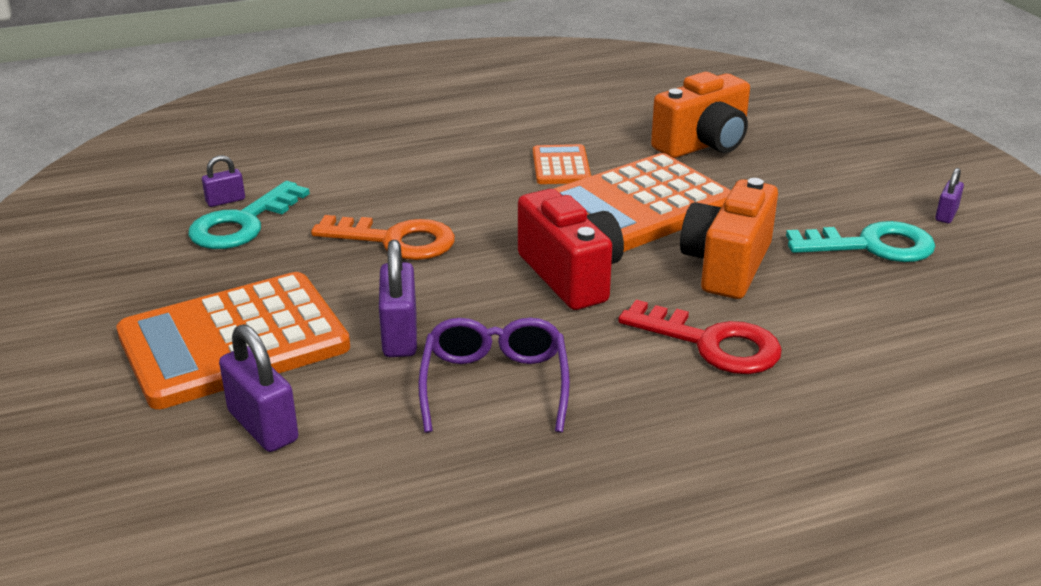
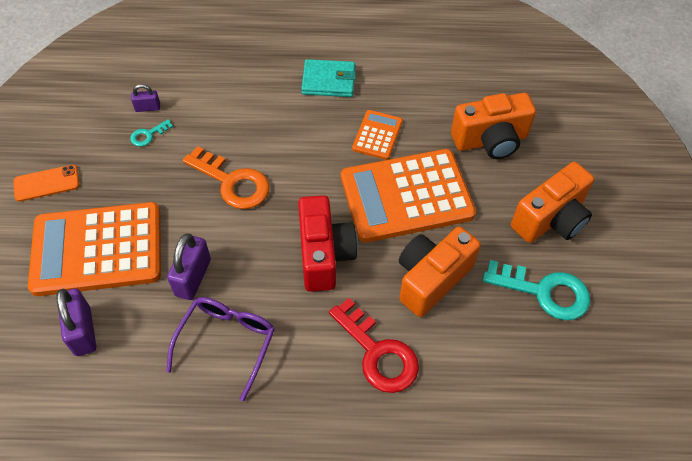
camera: 20 degrees right, 25 degrees up
turquoise key [188,181,310,249] -> turquoise key [130,119,173,146], size x0.47
purple padlock [935,168,964,223] -> none
none -> orange phone [13,165,80,202]
none -> turquoise wallet [301,59,356,97]
none -> orange camera [511,162,594,243]

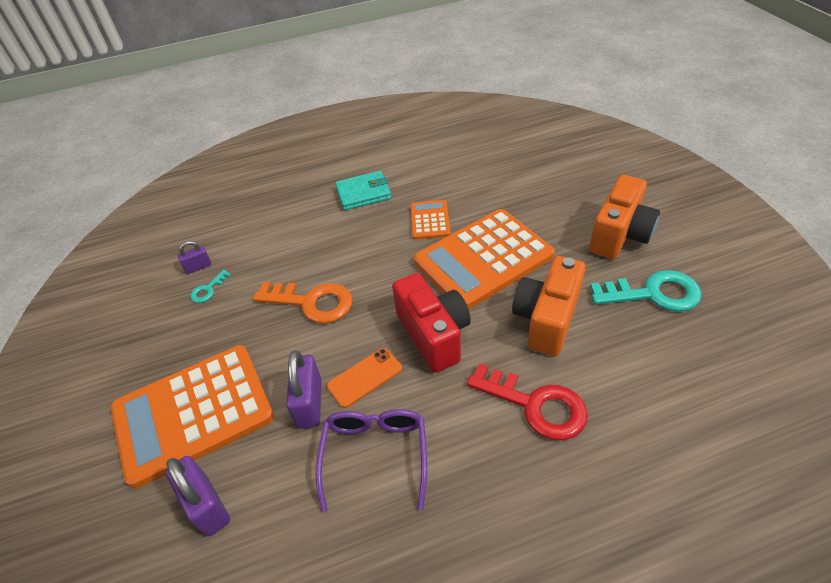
camera: 15 degrees left, 10 degrees down
orange phone [13,165,80,202] -> orange phone moved to [327,348,402,408]
orange camera [451,93,536,159] -> none

